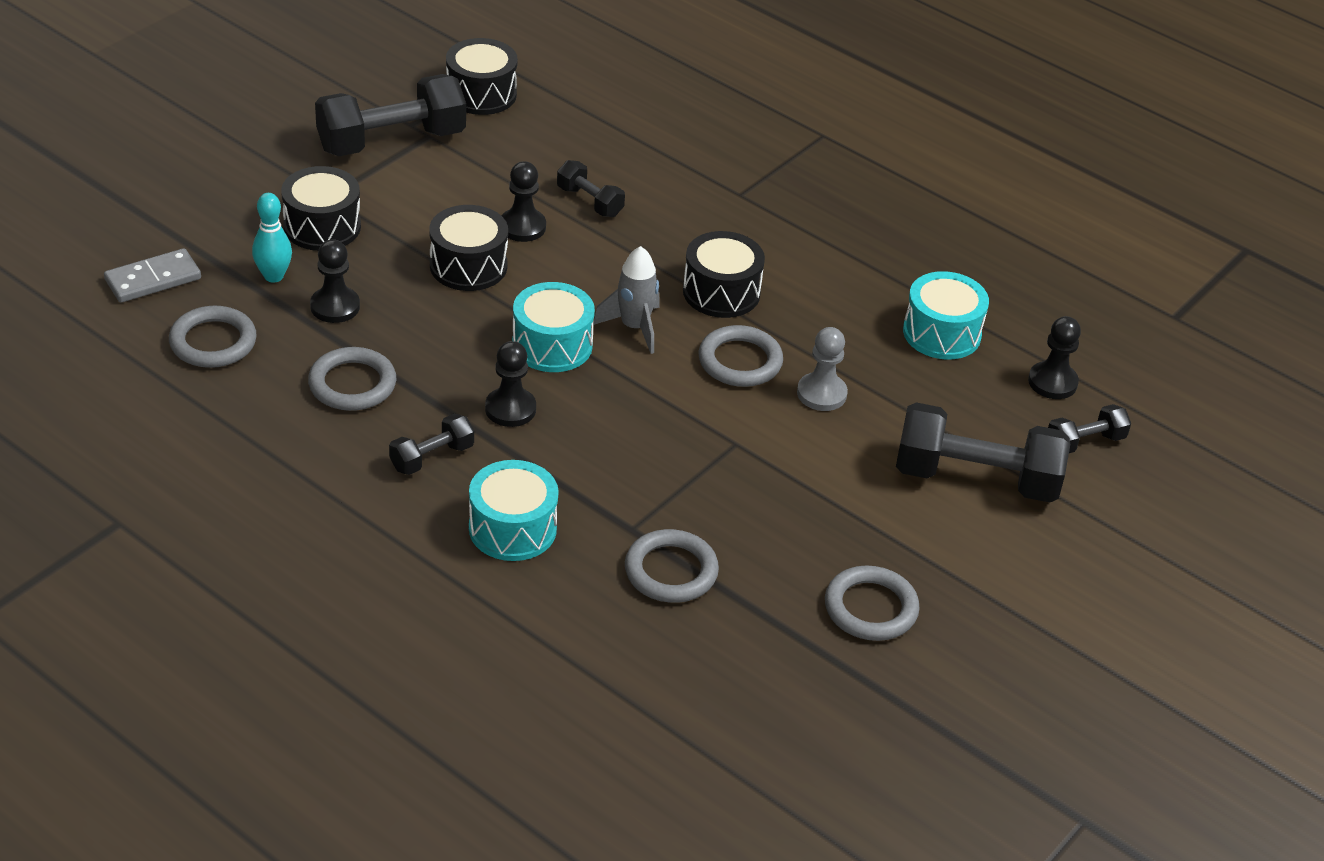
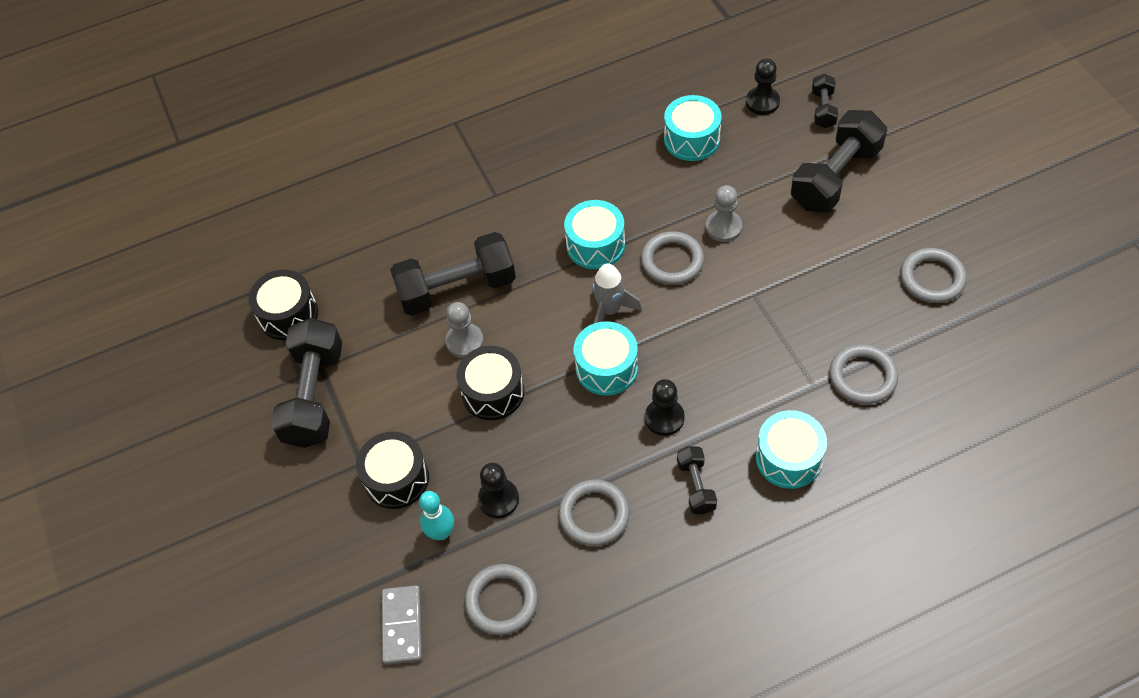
camera: 55 degrees left, 15 degrees up
black pawn [502,161,546,242] -> grey pawn [445,302,484,358]
black dumbbell [557,160,625,217] -> black dumbbell [390,232,516,316], size x2.00
black drum [683,231,765,318] -> turquoise drum [564,200,625,269]

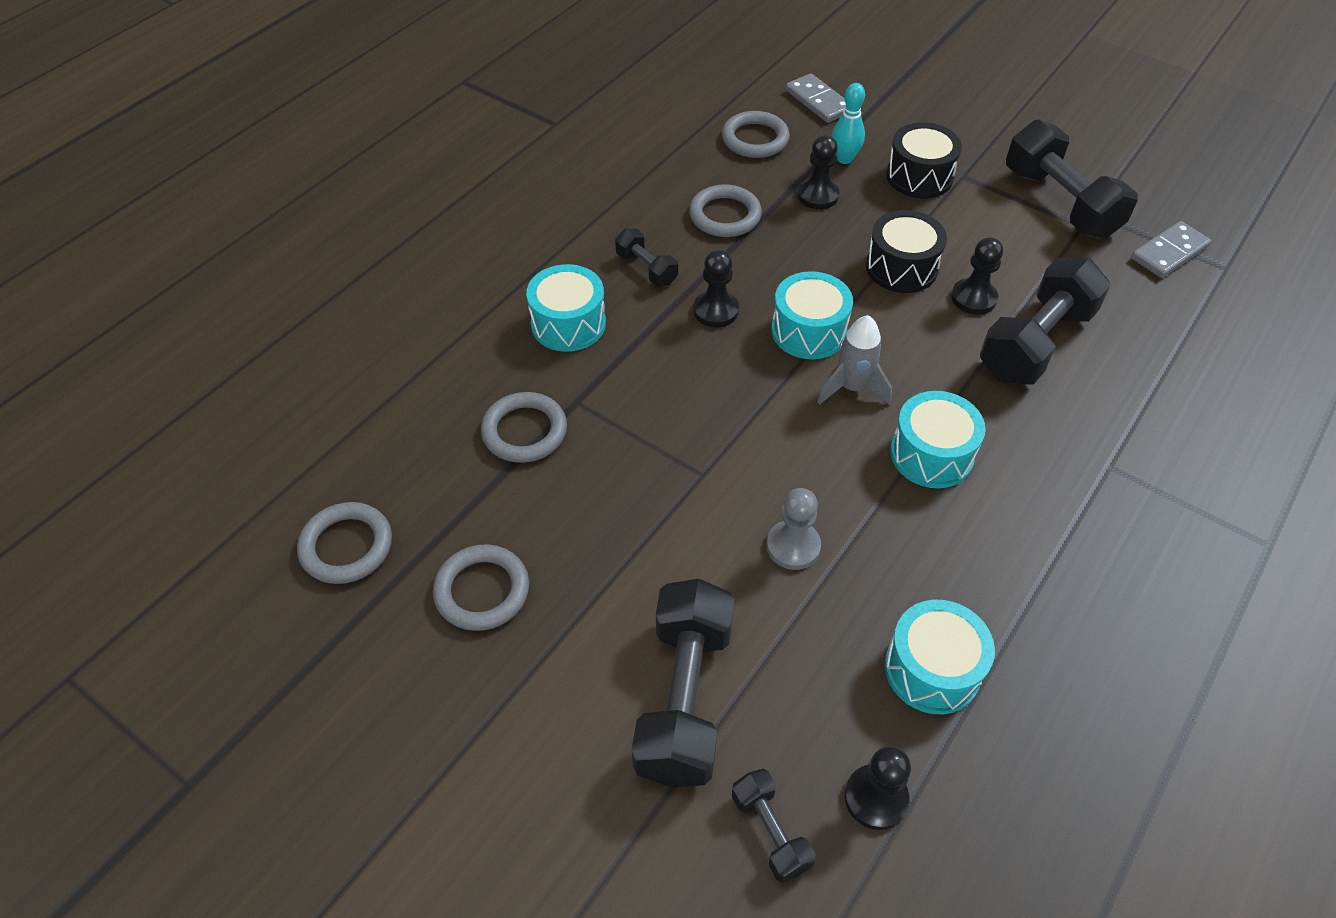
camera: 145 degrees right, 5 degrees down
black drum [249,270,318,340] -> grey domino [1131,221,1211,278]
grey pawn [445,302,484,358] -> black pawn [951,237,1003,315]
grey ring [641,231,704,285] -> grey ring moved to [297,502,392,584]

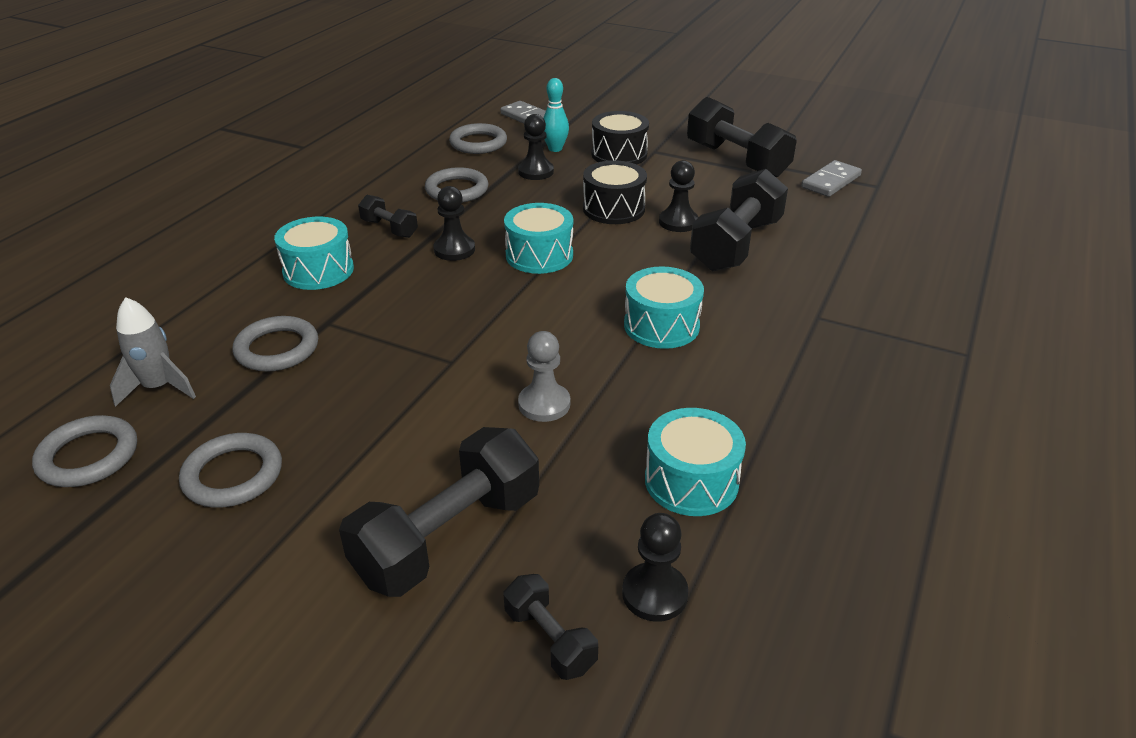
camera: 10 degrees left, 15 degrees down
black dumbbell [632,579,734,787] -> black dumbbell turned 45 degrees clockwise [339,427,539,597]
grey rocket [817,315,892,405] -> grey rocket moved to [110,297,196,407]

